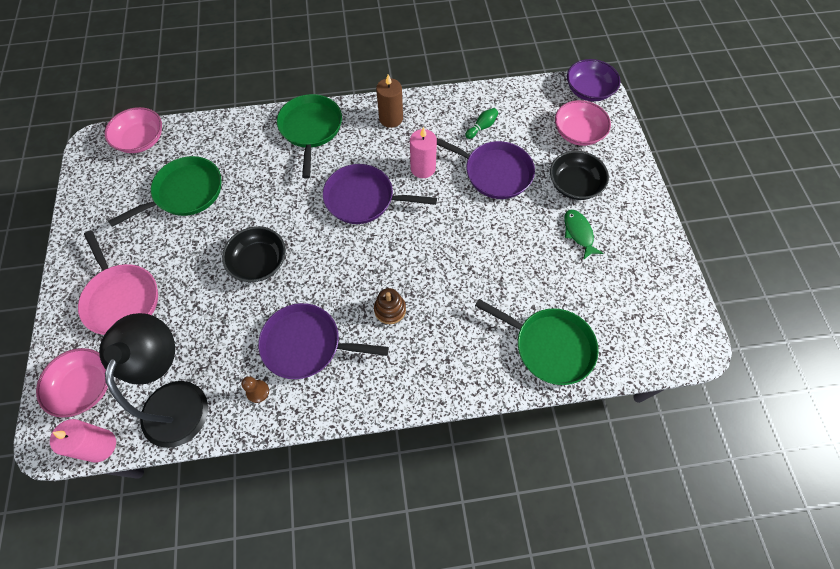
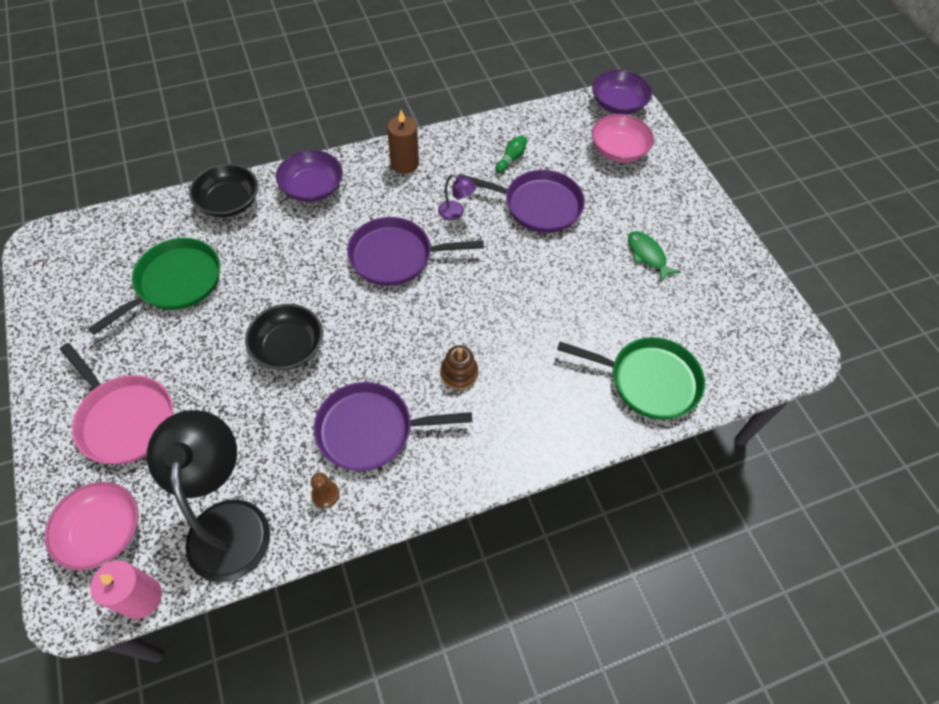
camera: 15 degrees left, 5 degrees down
pink bowl [105,107,162,153] -> none
green pan [277,94,342,178] -> purple bowl [276,150,343,202]
pink candle [410,127,437,178] -> purple lamp [438,174,476,220]
black bowl [550,151,609,200] -> black bowl moved to [189,164,258,217]

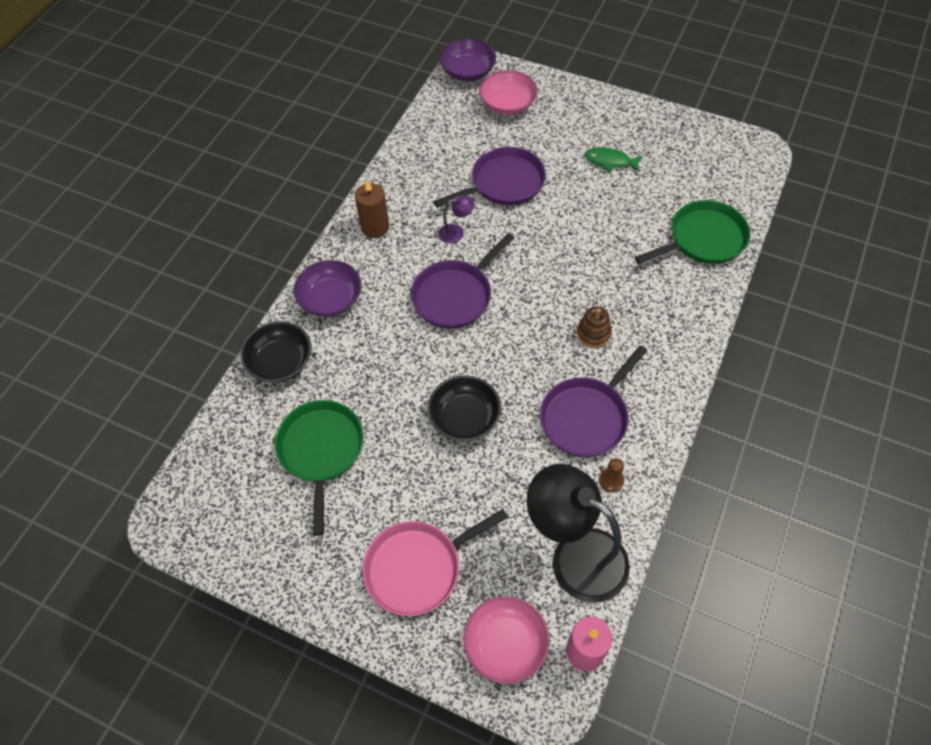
camera: 40 degrees left, 0 degrees up
pink pan [60,343,173,464] -> pink pan turned 150 degrees clockwise [363,509,508,616]
green bowling pin [495,135,527,173] -> none

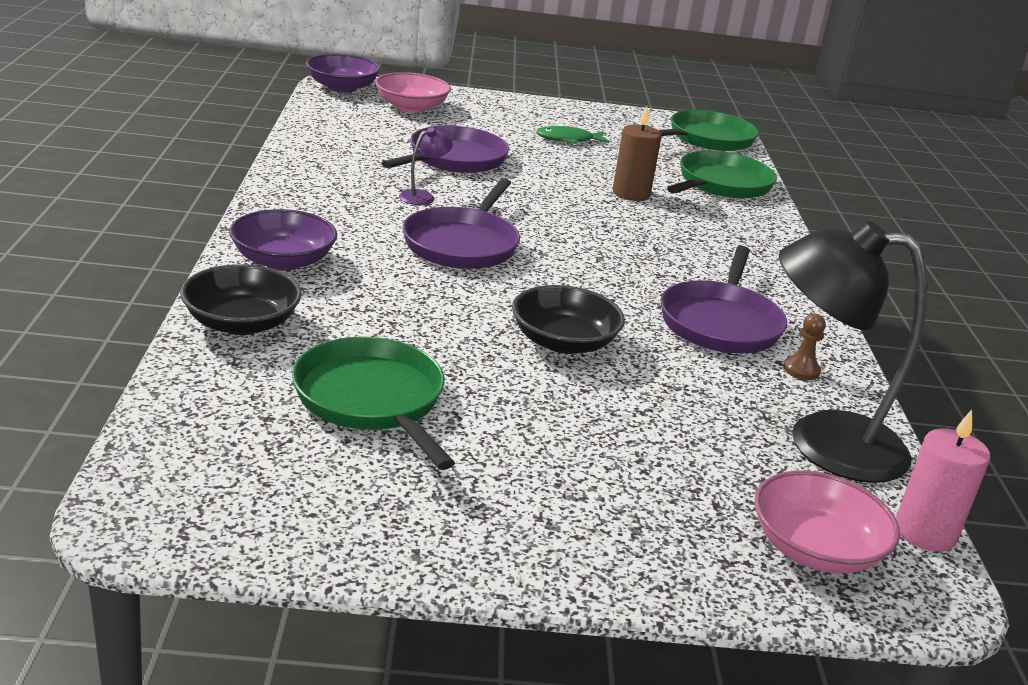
camera: 30 degrees left, 30 degrees down
brown candle [355,180,389,238] -> brown candle moved to [613,106,662,201]
pink pan [363,509,508,616] -> none
brown stacking toy [577,306,612,348] -> none
none -> green pan [659,110,759,151]

